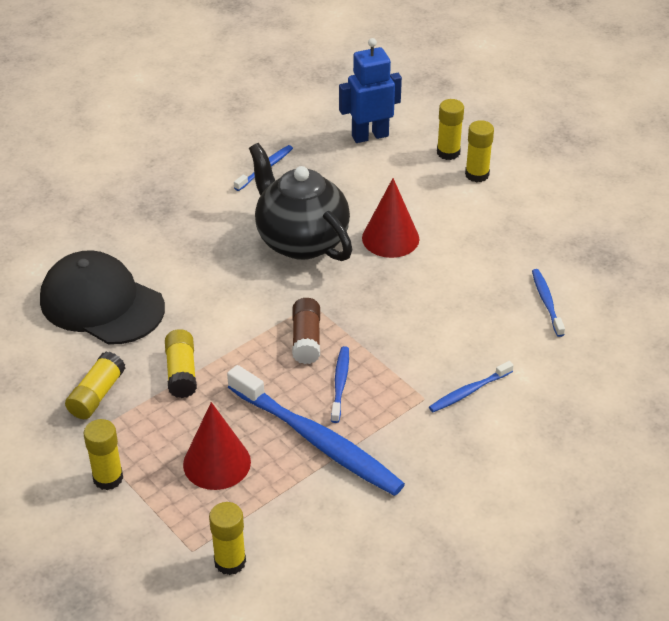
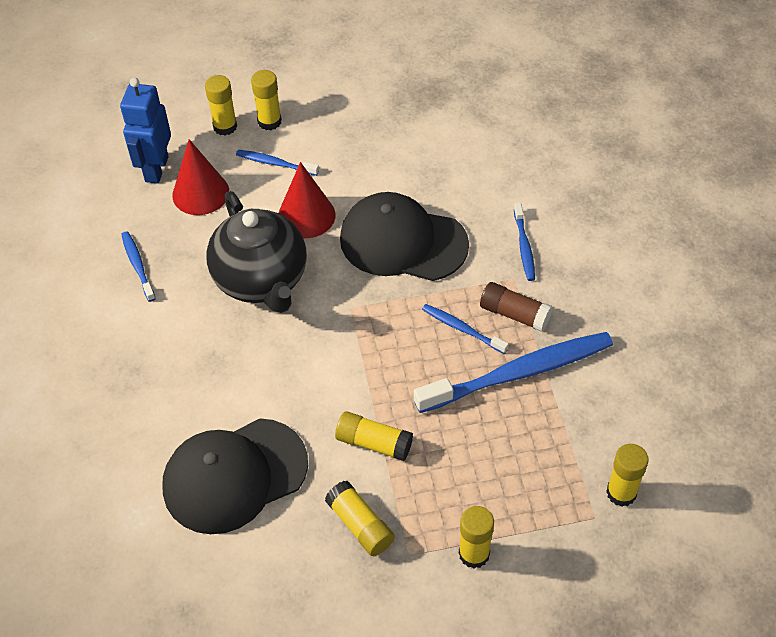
camera: 60 degrees left, 10 degrees up
red cone [183,402,251,490] -> red cone moved to [172,139,229,215]
black teapot [249,143,352,261] -> black teapot turned 105 degrees counterclockwise [207,191,307,313]
brown glue stick [292,298,320,364] -> brown glue stick moved to [480,282,553,332]
blue toothbrush [532,269,565,337] -> blue toothbrush moved to [236,150,319,176]
none -> black cap [340,192,469,281]

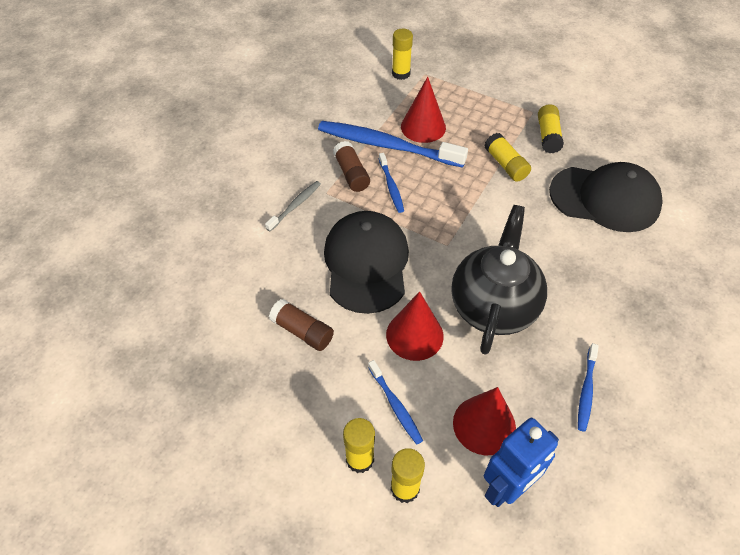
camera: 140 degrees left, 0 degrees up
black cap [340,192,469,281] -> black cap turned 150 degrees counterclockwise [324,211,409,314]
yellow glue stick [459,506,494,568] -> none
blue toothbrush [514,203,535,281] -> grey toothbrush [265,181,321,231]
none -> brown glue stick [269,299,334,351]
none -> red cone [401,77,446,143]

